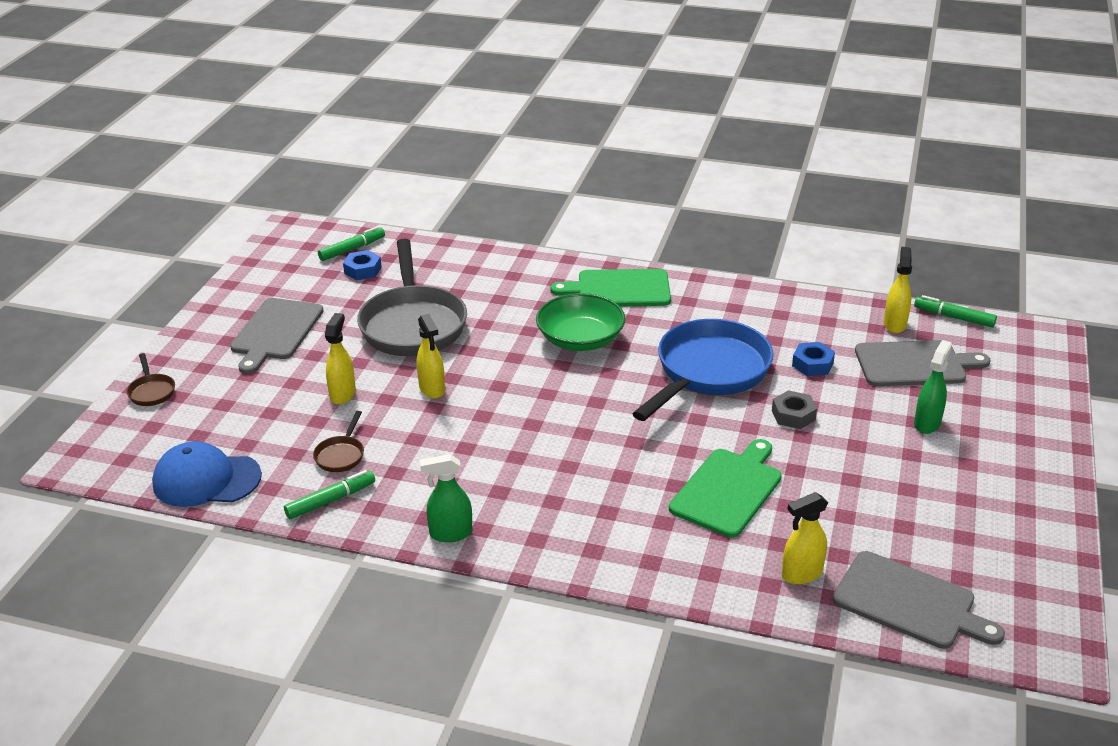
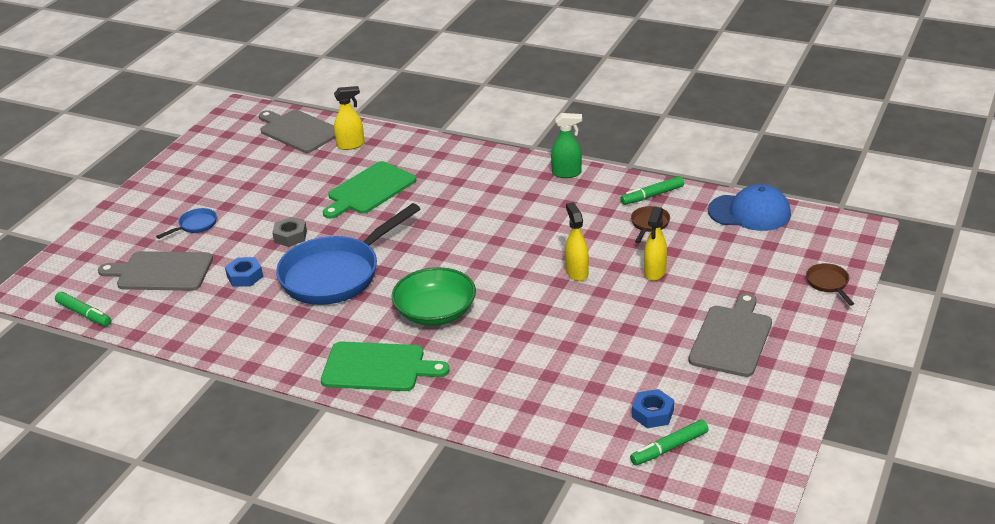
camera: 170 degrees left, 0 degrees up
grey pan [357,238,467,356] -> none
yellow spray bottle [884,247,912,333] -> none
green spray bottle [914,340,952,434] -> blue pan [156,208,217,239]

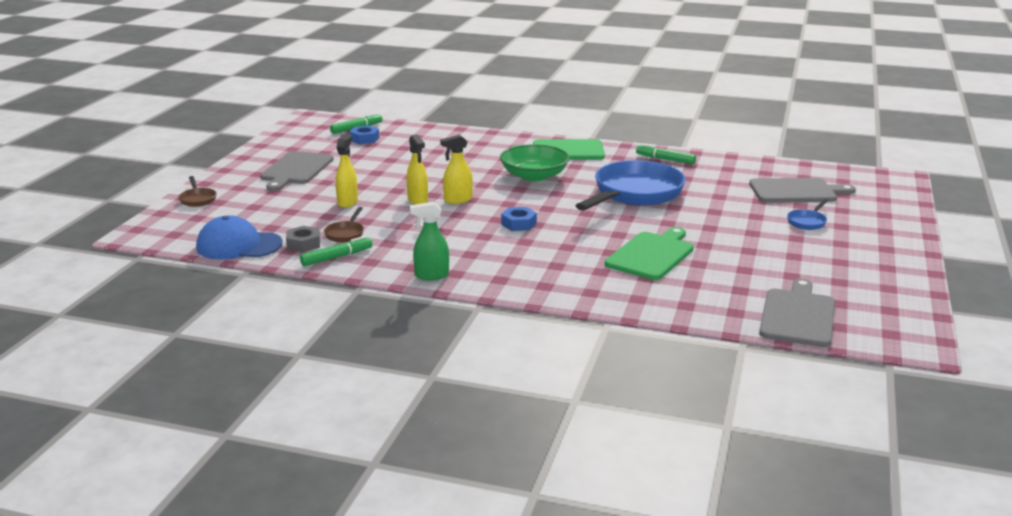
camera: 170 degrees right, 10 degrees down
green marker [55,292,111,326] -> green marker moved to [636,144,696,165]
blue nut [225,257,263,287] -> blue nut moved to [501,207,537,231]
grey cutting board [259,110,335,153] -> grey cutting board turned 105 degrees counterclockwise [759,278,835,347]
grey nut [272,217,307,247] -> grey nut moved to [286,226,320,252]
yellow spray bottle [334,86,364,150] -> yellow spray bottle moved to [440,135,473,204]

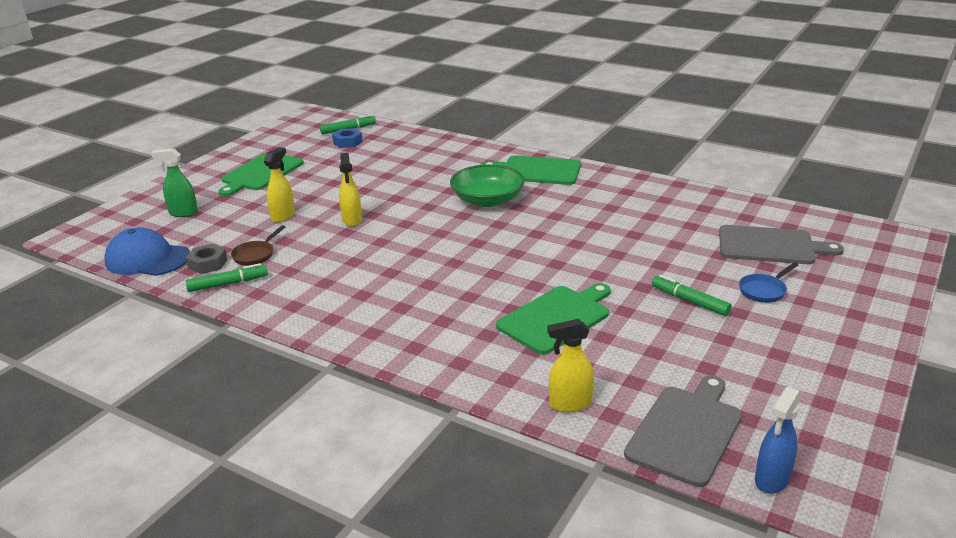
camera: 15 degrees right, 5 degrees up
brown pan [178,176,217,207] -> none
grey cutting board [260,151,334,191] -> green cutting board [218,152,304,197]
green spray bottle [410,202,449,280] -> green spray bottle moved to [151,148,198,217]
yellow spray bottle [440,135,473,204] -> yellow spray bottle moved to [547,319,594,412]
blue nut [501,207,537,231] -> none
blue pan [575,160,686,211] -> none
green marker [636,144,696,165] -> green marker moved to [652,275,732,316]
none -> blue spray bottle [755,387,801,494]

